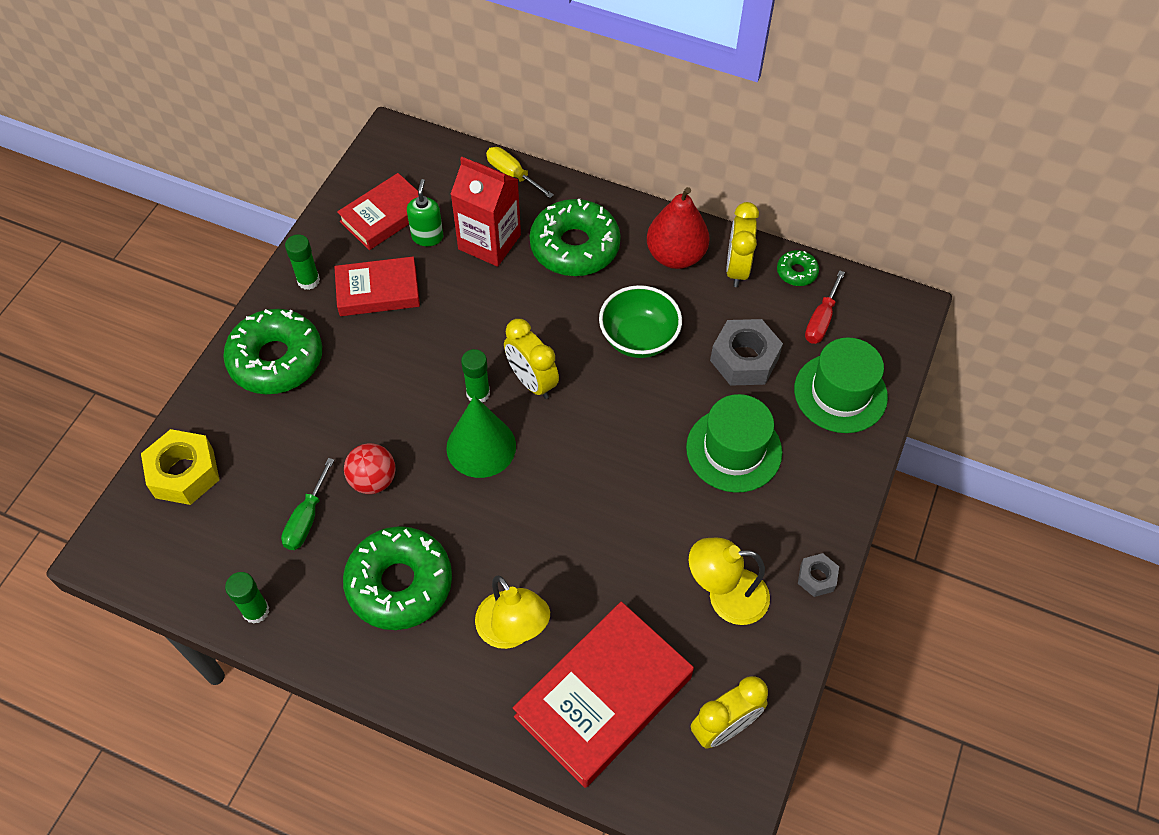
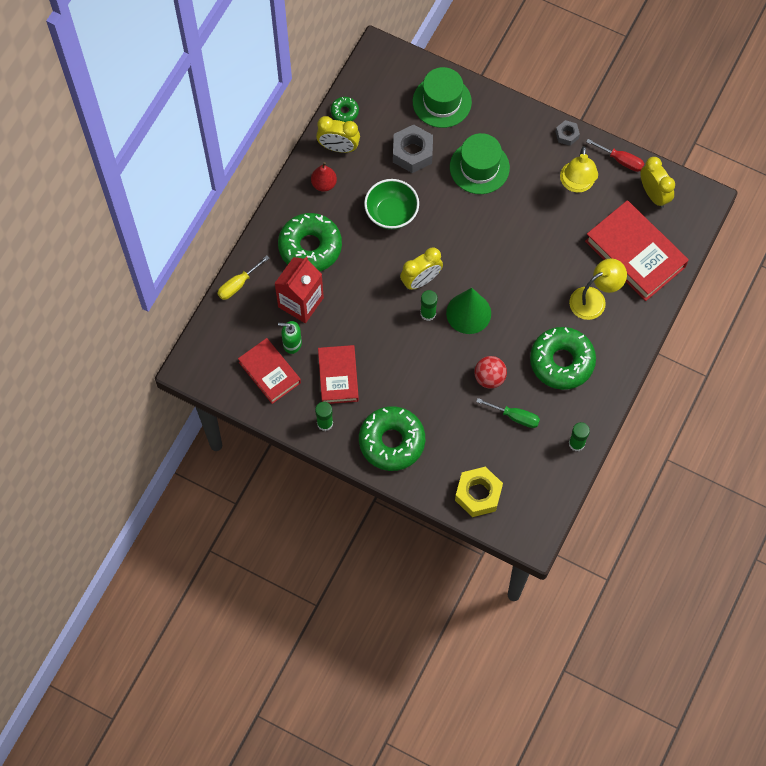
camera: 85 degrees left, 10 degrees up
red pear [647,187,710,269] -> red pear [311,162,337,192], size x0.60
red screwdriver [805,270,845,344] -> red screwdriver moved to [586,139,644,172]

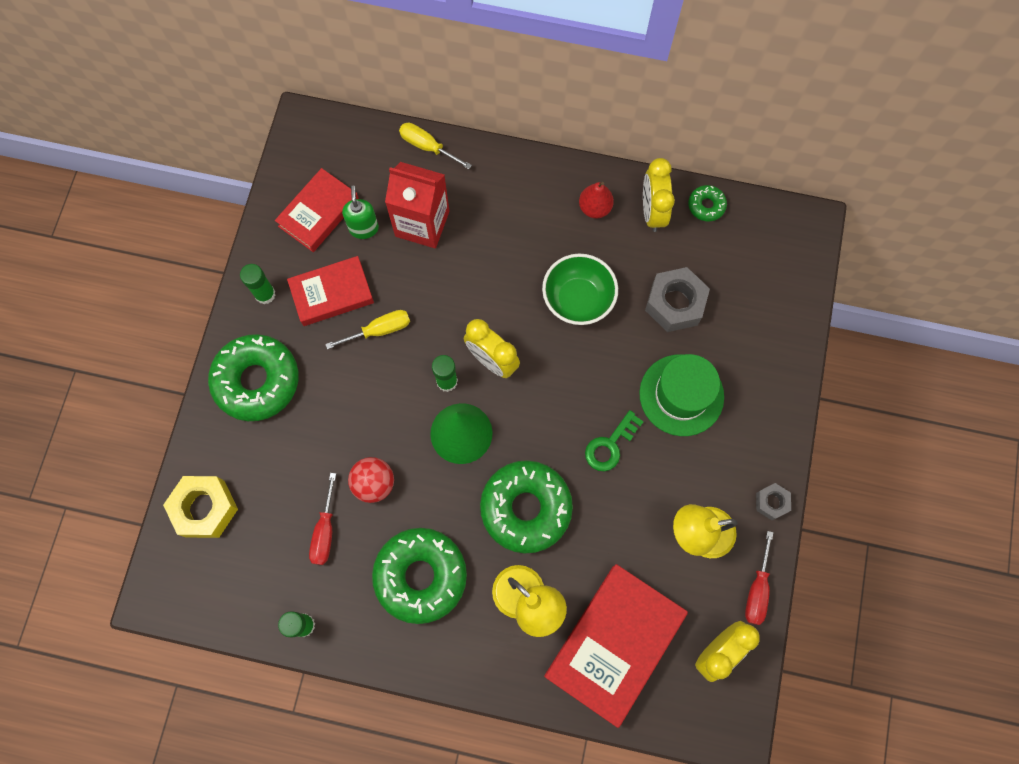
camera: 75 degrees right, 5 degrees up
green donut [278,213,342,271] -> green donut moved to [480,460,573,553]
green hat [413,67,472,128] -> none
green screwdriver [476,398,540,428] -> red screwdriver [309,473,336,565]
none -> yellow screwdriver [325,310,410,349]
none -> green key [585,410,644,471]

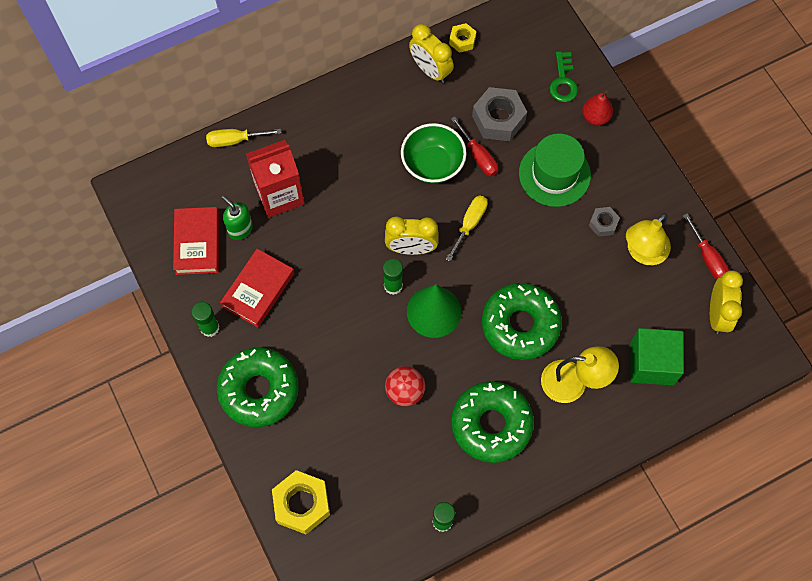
camera: 40 degrees left, 5 degrees down
red screwdriver [309,473,336,565] -> red screwdriver moved to [451,116,498,176]
yellow screwdriver [325,310,410,349] -> yellow screwdriver moved to [446,195,488,261]
red book [544,564,688,728] -> green cube [631,328,684,385]
red pear [579,182,614,219] -> red pear moved to [582,91,613,126]
green key [585,410,644,471] -> green key moved to [550,51,578,102]
green donut [688,185,727,221] -> yellow nut [449,23,477,53]
grey nut [756,483,791,520] -> grey nut moved to [589,207,620,237]

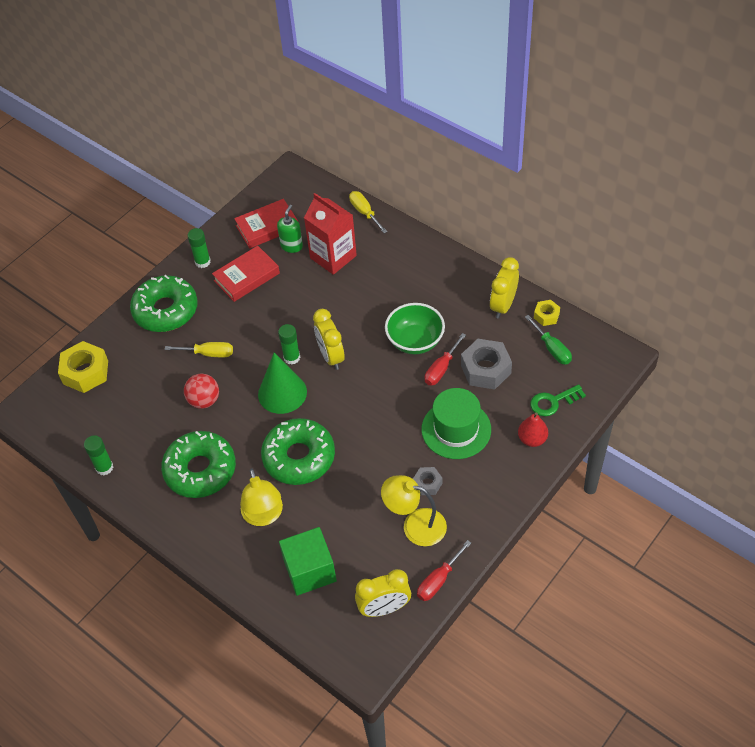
camera: 70 degrees right, 15 degrees down
red book [220,249,294,327] -> red book turned 45 degrees counterclockwise [212,246,280,302]
yellow screwdriver [446,195,488,261] -> yellow screwdriver moved to [165,342,233,357]
none -> green screwdriver [525,315,572,365]

